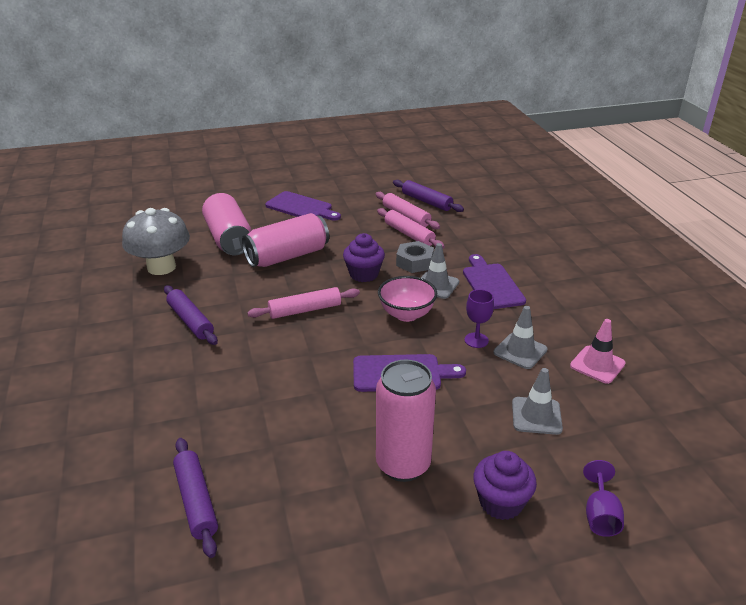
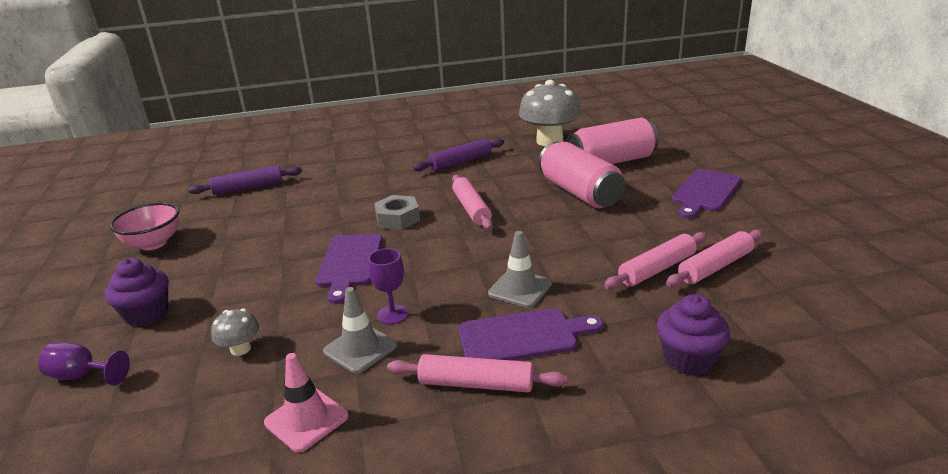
camera: 95 degrees right, 5 degrees down
purple cupcake [343,233,385,282] -> purple cupcake moved to [657,294,730,375]
pink can [376,360,436,482] -> none
pink bowl [378,276,437,322] -> pink bowl moved to [110,203,179,250]
purple rolling pin [393,180,464,212] -> none
grey nut [396,241,434,273] -> grey nut moved to [374,195,420,230]
grey traffic cone [512,368,563,435] -> grey mushroom [211,308,259,356]
none -> pink rolling pin [387,354,567,392]

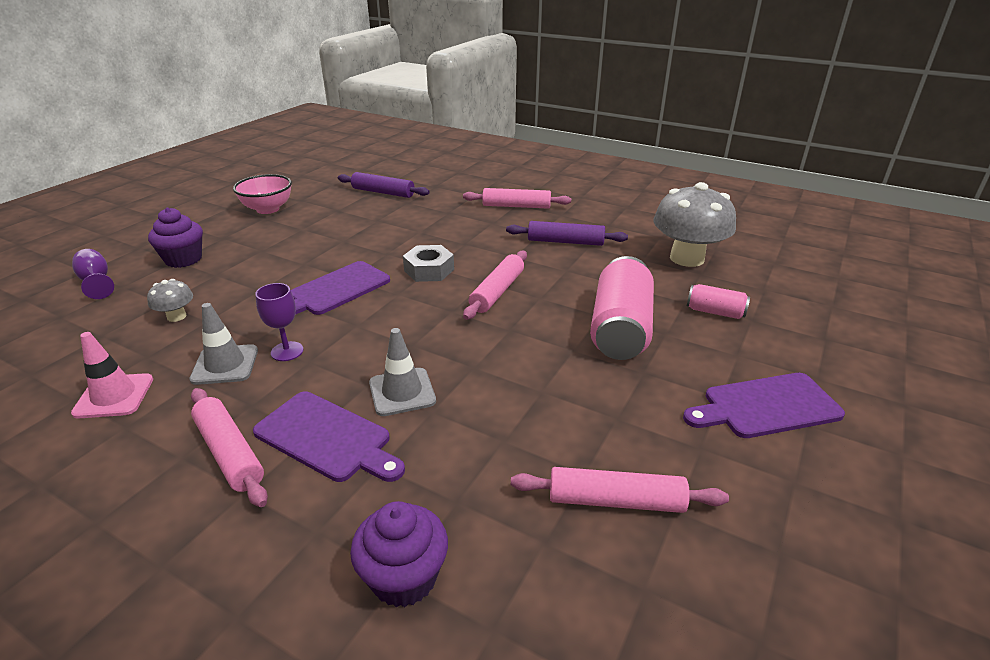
camera: 40 degrees right, 5 degrees up
pink can [566,118,659,164] -> pink can [687,284,750,319], size x0.49
pink rolling pin [604,232,707,289] -> pink rolling pin moved to [463,188,571,209]

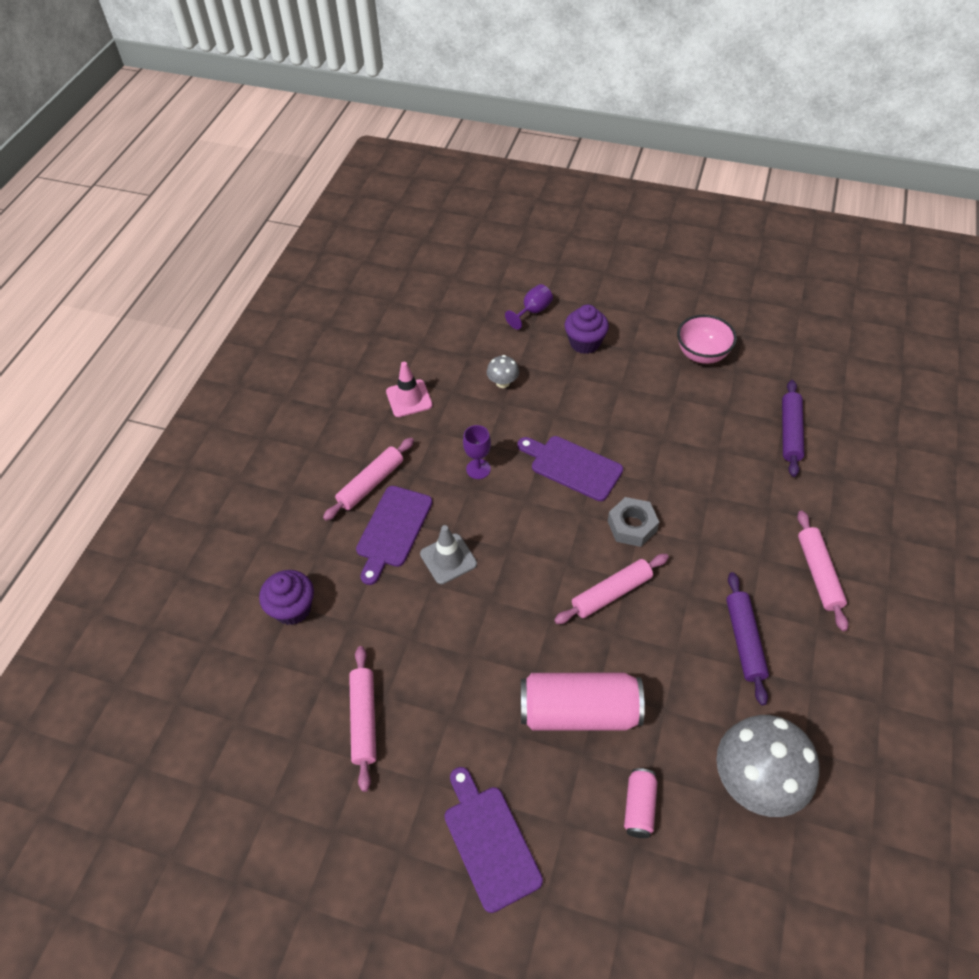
camera: 80 degrees right, 20 degrees up
grey traffic cone [189,303,258,385] -> none
pink rolling pin [463,251,527,320] -> pink rolling pin turned 45 degrees counterclockwise [554,554,669,624]

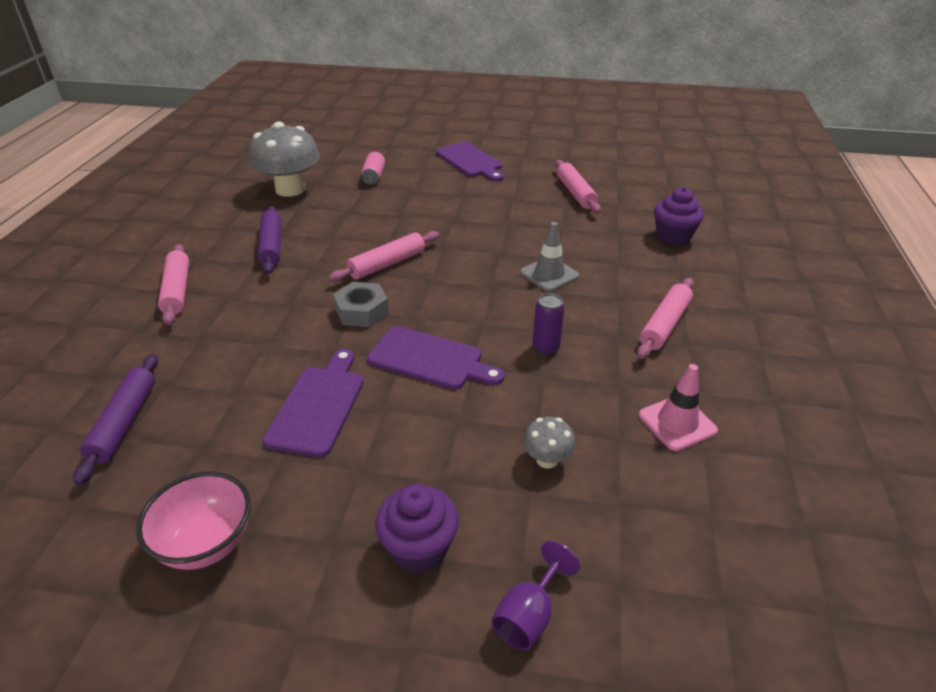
camera: 170 degrees right, 15 degrees down
purple cutting board [356,486,433,585] -> purple cutting board moved to [263,349,364,457]
purple goblet [463,425,491,479] -> purple can [532,294,564,355]
pink can [521,673,645,730] -> none

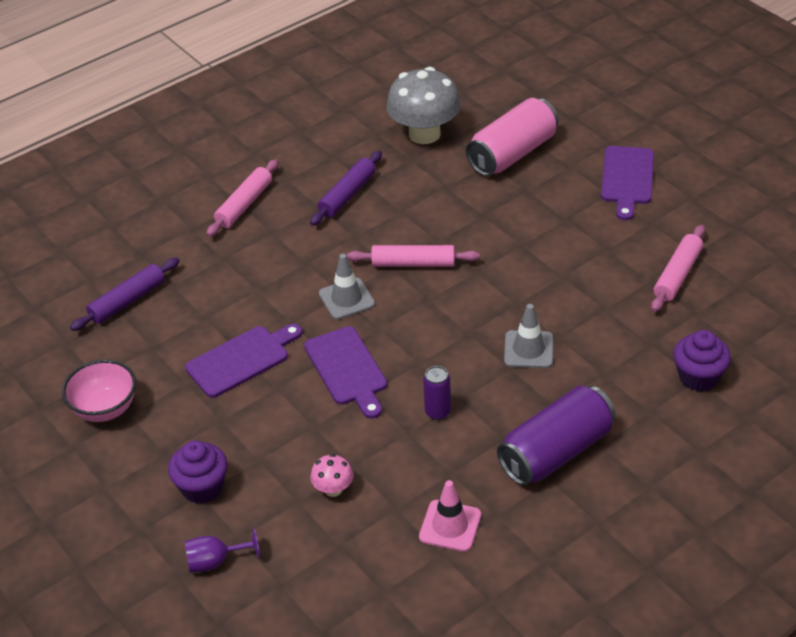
camera: 45 degrees right, 5 degrees up
grey nut [333,282,389,327] -> grey traffic cone [319,254,375,320]
pink can [361,152,385,185] -> pink can [466,98,558,176], size x2.04
grey mushroom [523,417,576,469] -> pink mushroom [310,454,353,497]
pink rolling pin [637,278,694,359] -> purple can [497,386,616,486]

